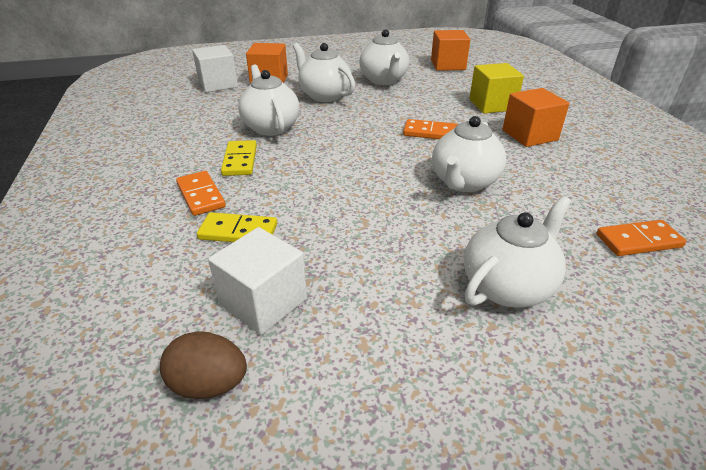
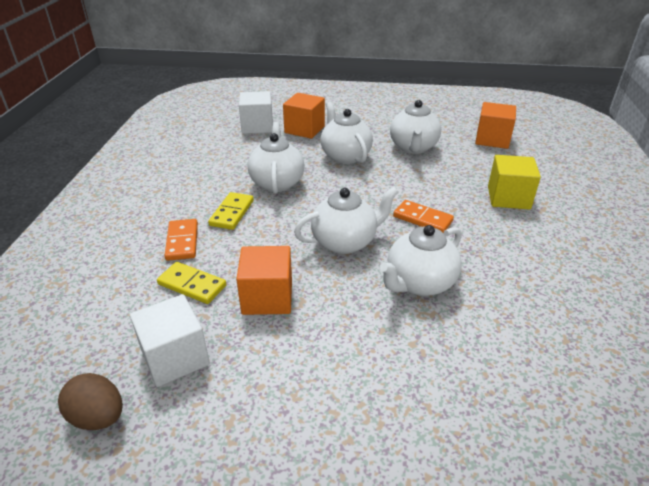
camera: 20 degrees right, 0 degrees up
white teapot [464,196,571,308] -> white teapot moved to [294,187,398,254]
orange cube [502,88,569,147] -> orange cube moved to [236,246,292,315]
orange domino [596,220,686,256] -> none

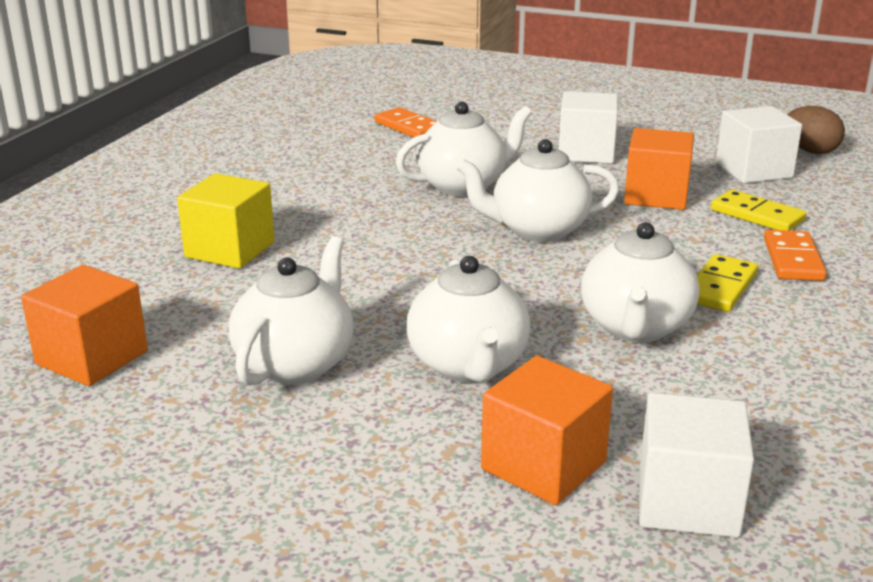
camera: 165 degrees left, 10 degrees down
orange domino [393,200,454,233] -> orange domino moved to [374,107,437,137]
none -> white cube [559,91,618,164]

